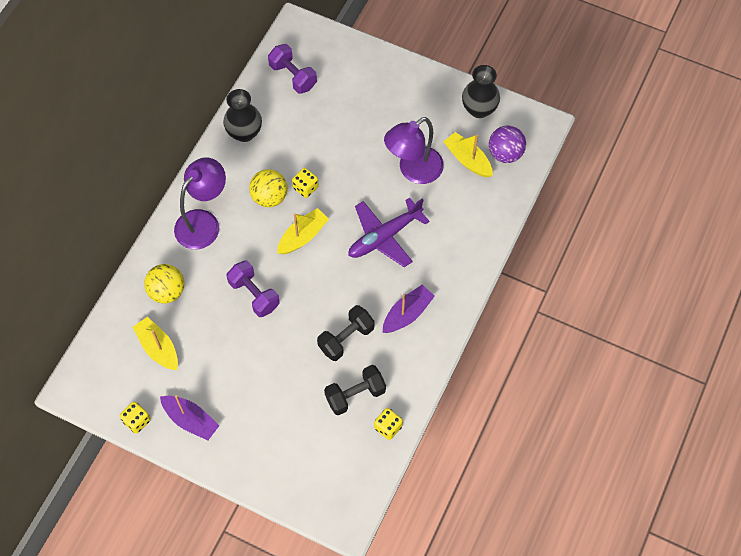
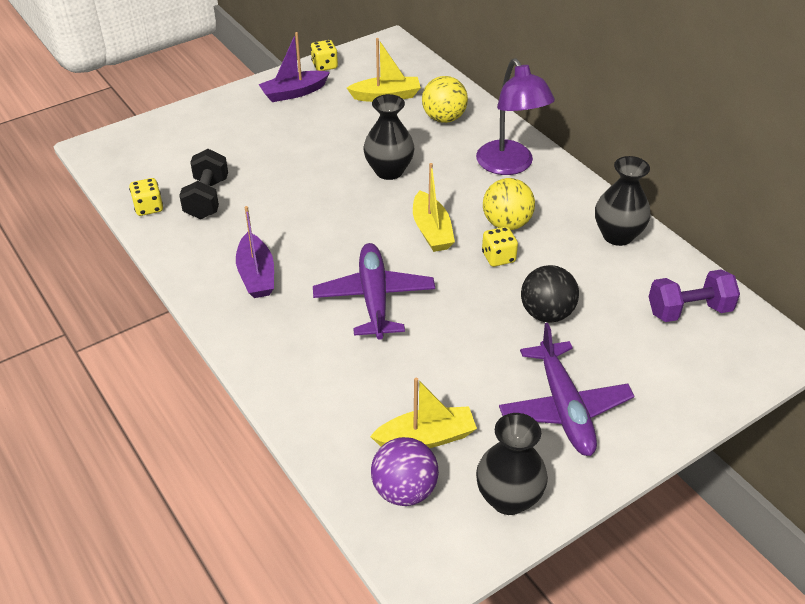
camera: 120 degrees right, 20 degrees down
purple dumbbell [227,261,280,317] -> black vase [364,94,415,180]
black dumbbell [317,305,374,361] -> none
purple lamp [384,117,444,184] -> none
none -> purple plane [499,323,634,456]
none -> black ball [521,265,579,322]

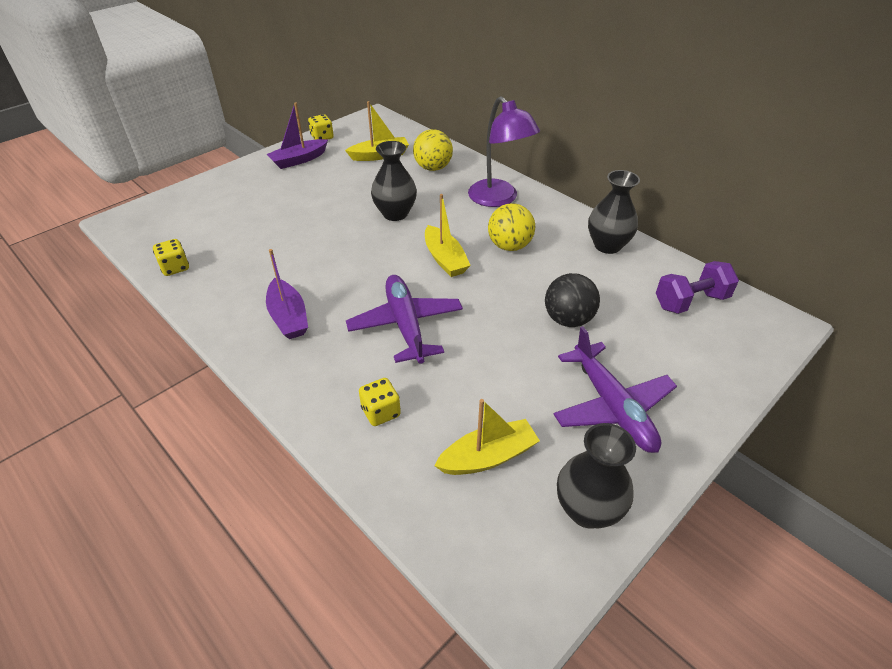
camera: 10 degrees left, 0 degrees up
black dumbbell [179,149,228,219] -> none
purple ball [371,437,439,506] -> none
yellow dice [482,227,518,267] -> yellow dice moved to [359,378,401,426]

